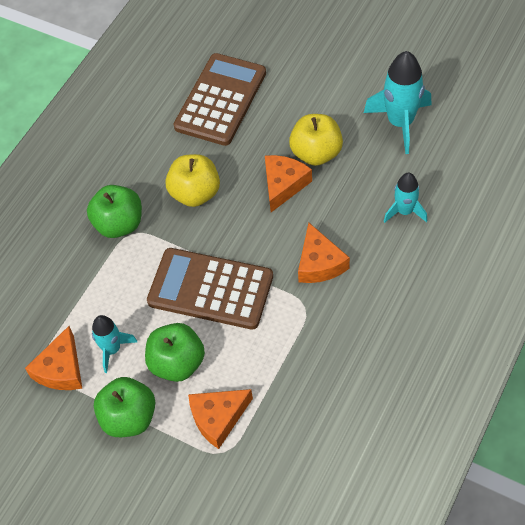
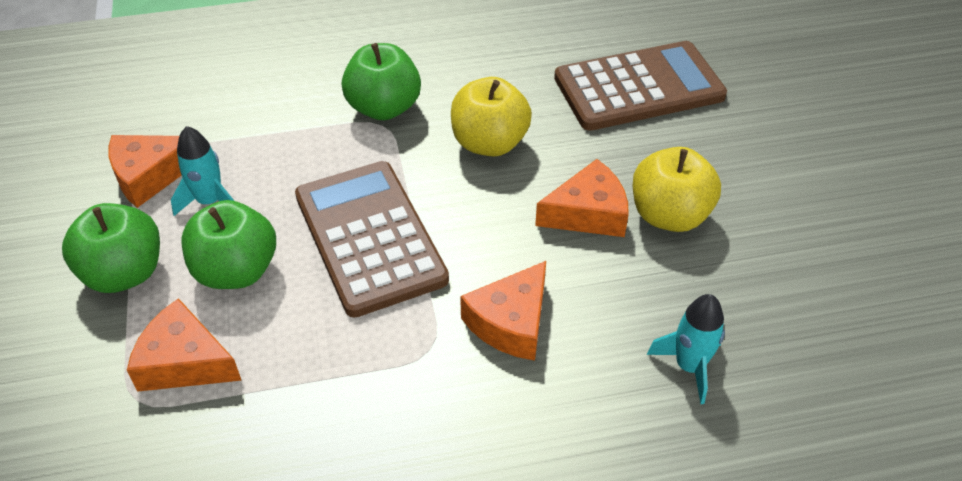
camera: 45 degrees right, 10 degrees down
turquoise rocket [364,51,432,154] -> none

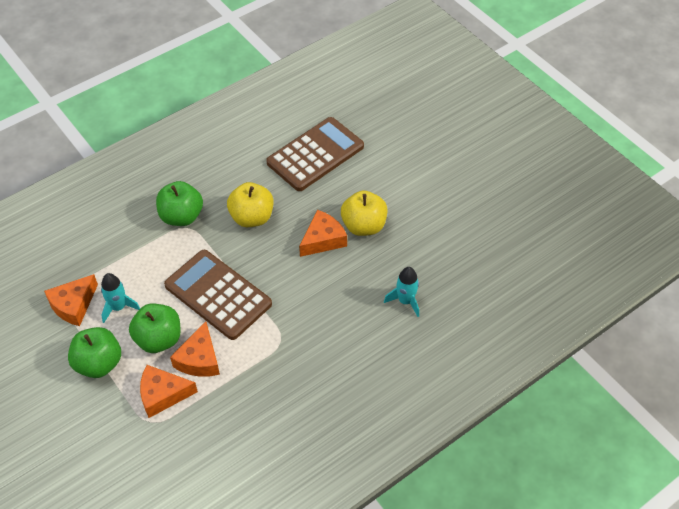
camera: 25 degrees left, 5 degrees up
orange cheese [460,261,546,361] -> orange cheese moved to [170,321,220,377]

